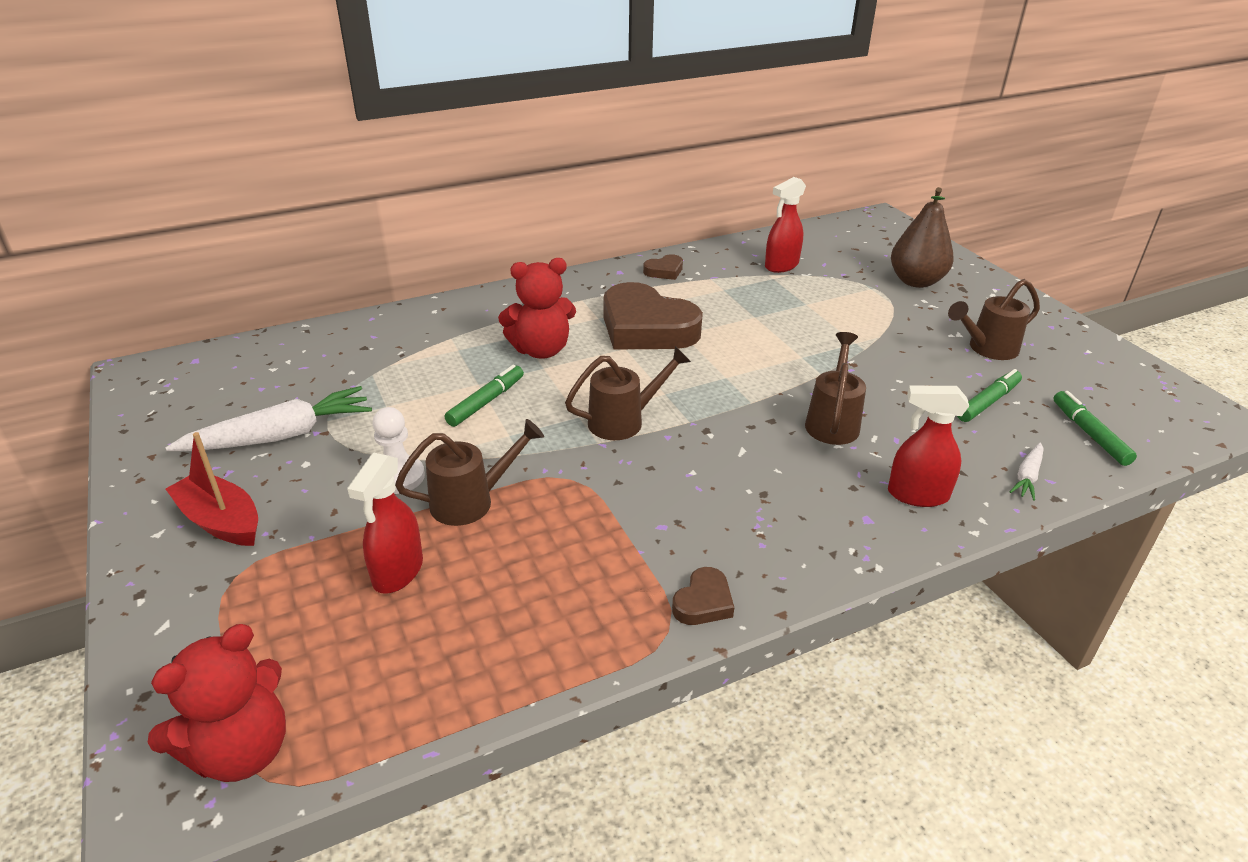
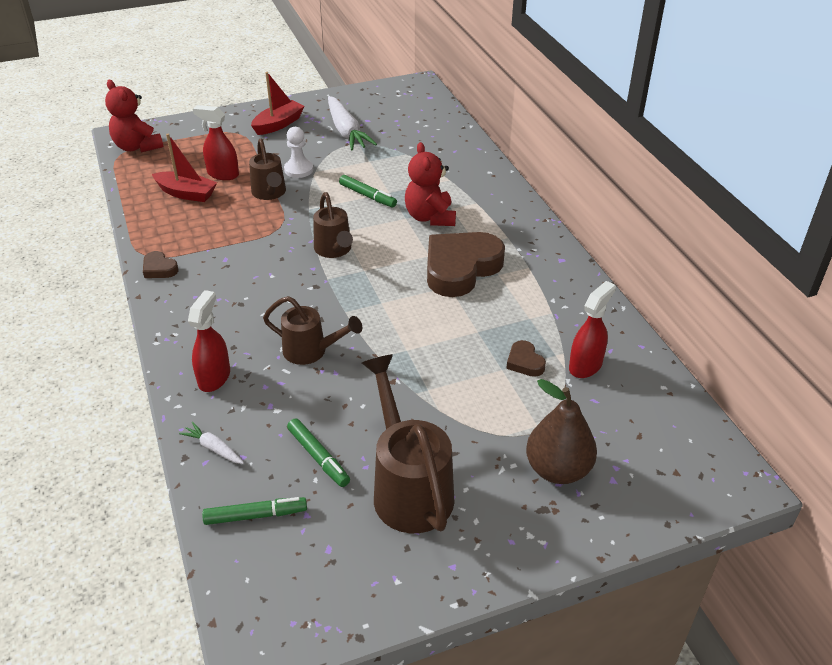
camera: 95 degrees right, 5 degrees up
brown heart [643,254,683,280] -> brown heart moved to [506,340,546,377]
red spray bottle [765,177,806,273] -> red spray bottle turned 75 degrees clockwise [569,281,616,378]
brown watering can [948,279,1040,360] -> brown watering can [362,354,455,533], size x1.60
none -> red boat [152,134,217,202]

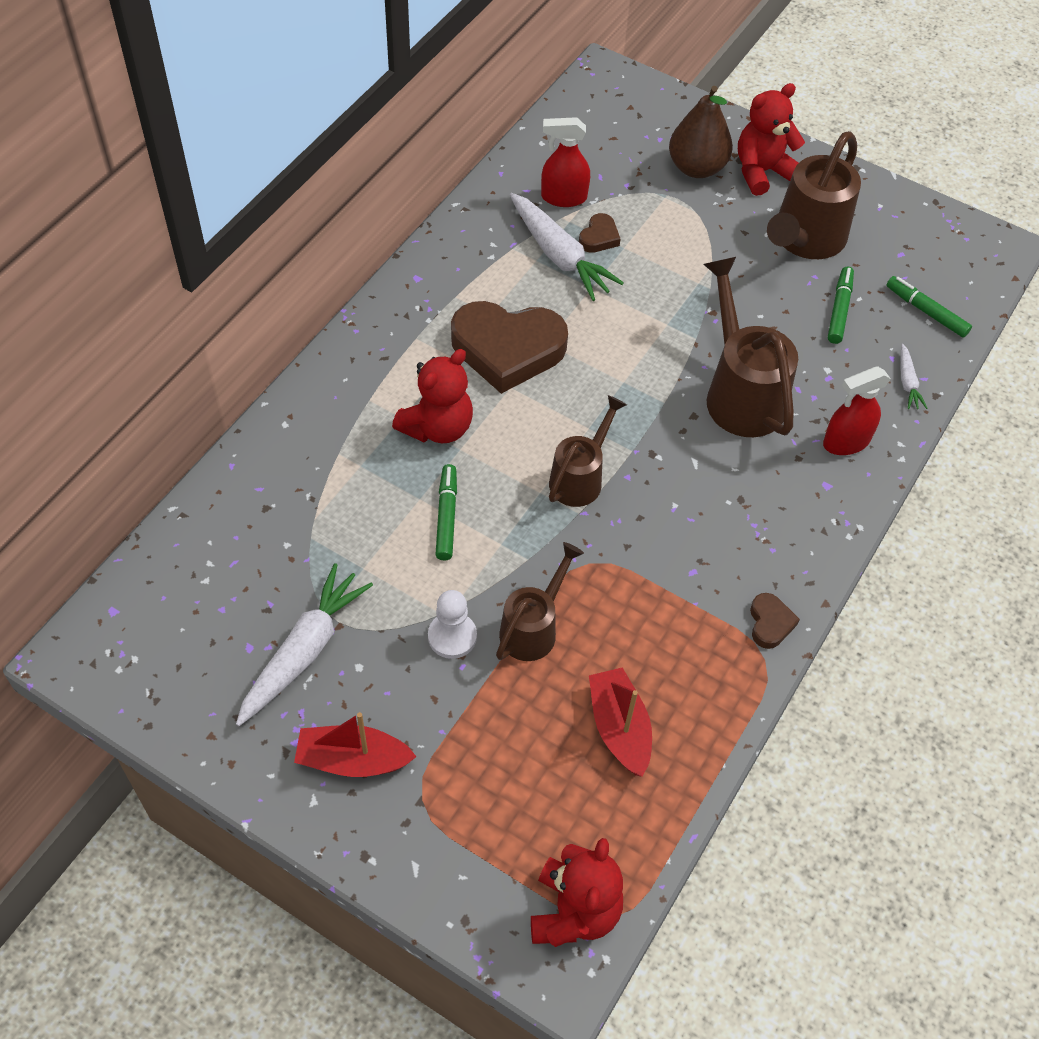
camera: 130 degrees left, 15 degrees up
red spray bottle [193,105,239,180] -> none
brown watering can [263,296,362,365] -> brown watering can [703,257,798,437], size x1.60
none -> white carrot [510,193,624,301]
none -> red teddy bear [738,83,805,196]

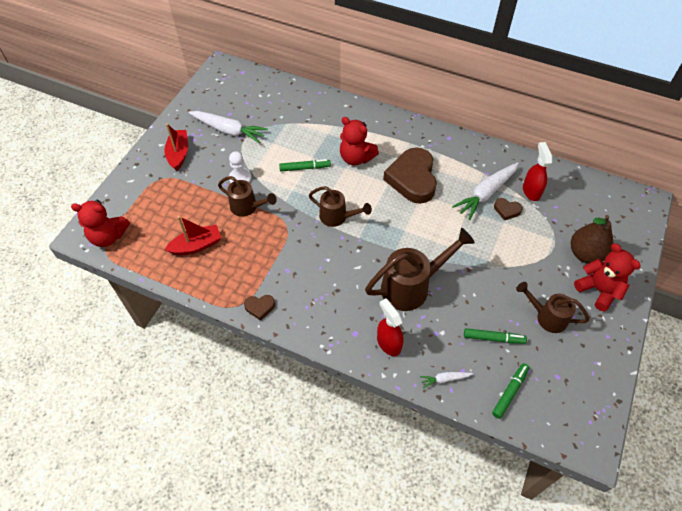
camera: 85 degrees right, 0 degrees up
brown watering can [767,131,861,259] -> brown watering can [516,282,589,333], size x0.62

